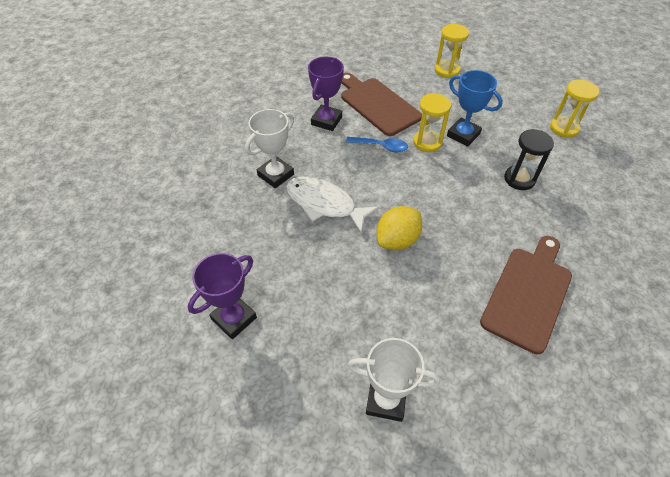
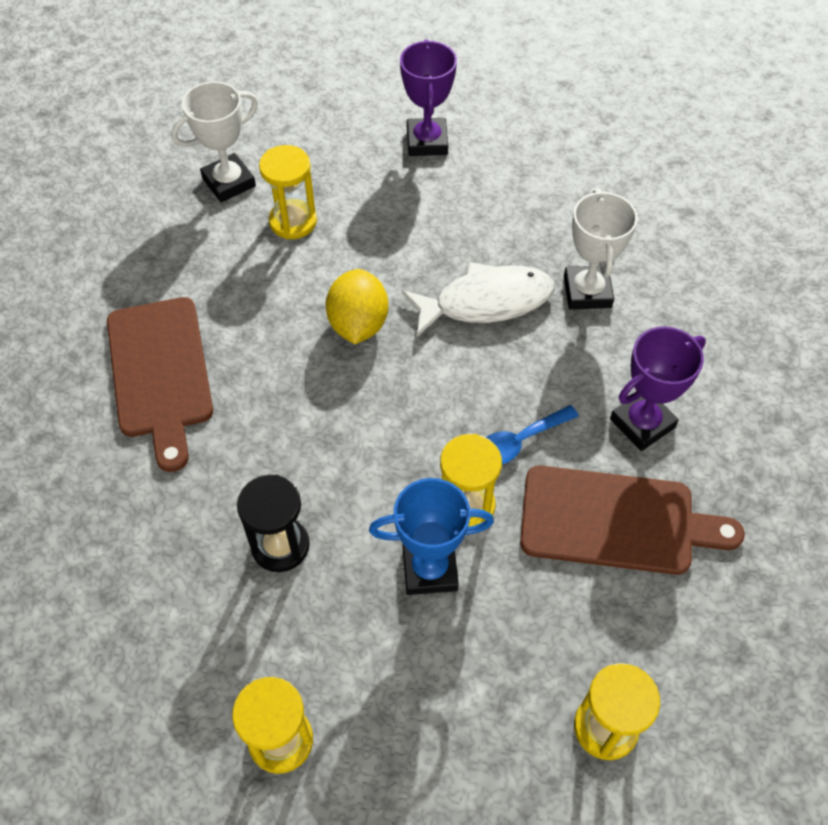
camera: 135 degrees right, 5 degrees up
purple trophy [308,57,344,131] -> purple trophy turned 75 degrees clockwise [610,326,706,451]
none -> yellow hourglass [259,145,317,239]

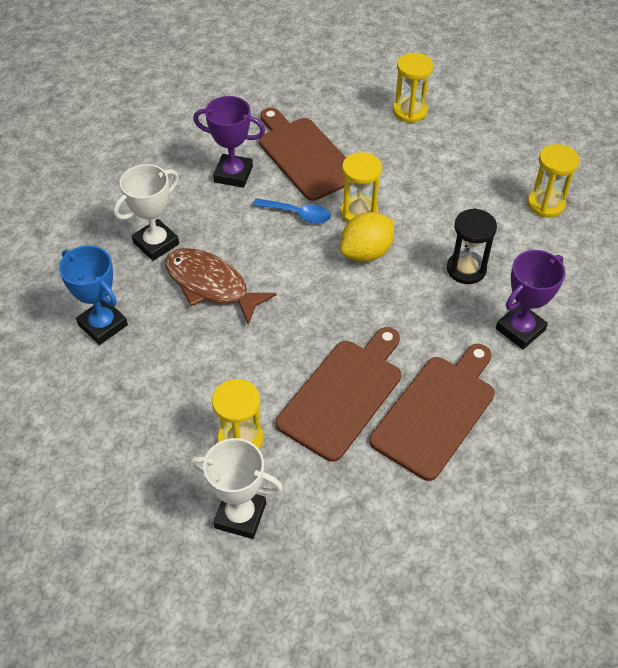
camera: 130 degrees left, 5 degrees down
yellow lemon [326,269,388,344] -> yellow lemon moved to [340,212,394,262]
blue trophy [369,478,494,595] -> blue trophy moved to [59,245,128,345]
purple trophy [400,39,457,156] -> purple trophy moved to [496,250,566,349]
white fish [402,262,555,338] -> brown fish [165,248,277,325]
none -> brown cutting board [276,327,401,462]

